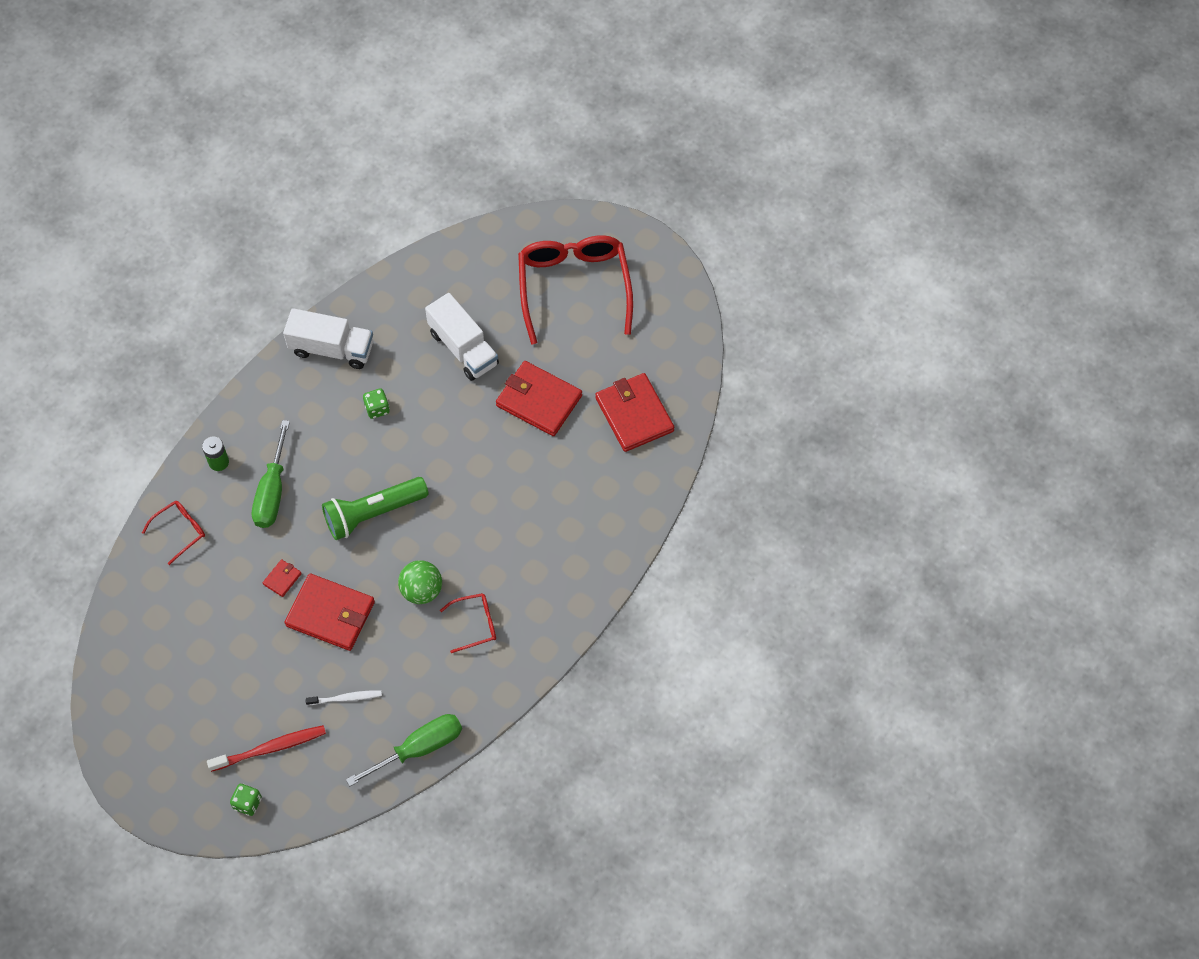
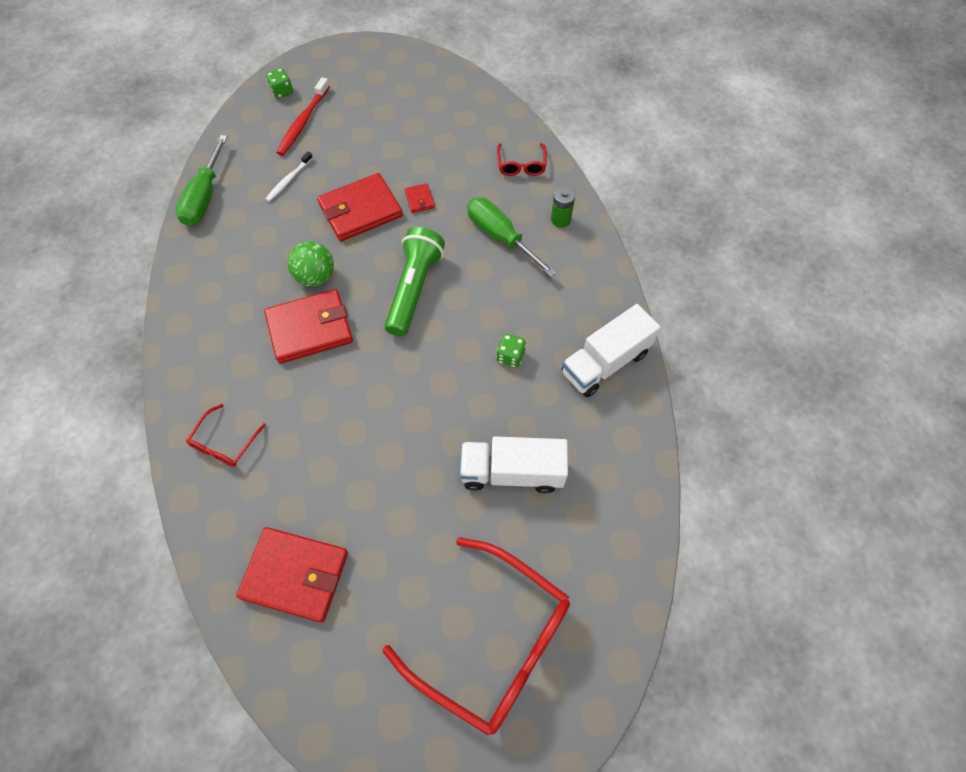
camera: 130 degrees right, 0 degrees up
red glasses [440,593,496,653] -> red glasses moved to [186,404,266,467]
red wallet [496,361,582,436] -> red wallet moved to [264,289,353,364]

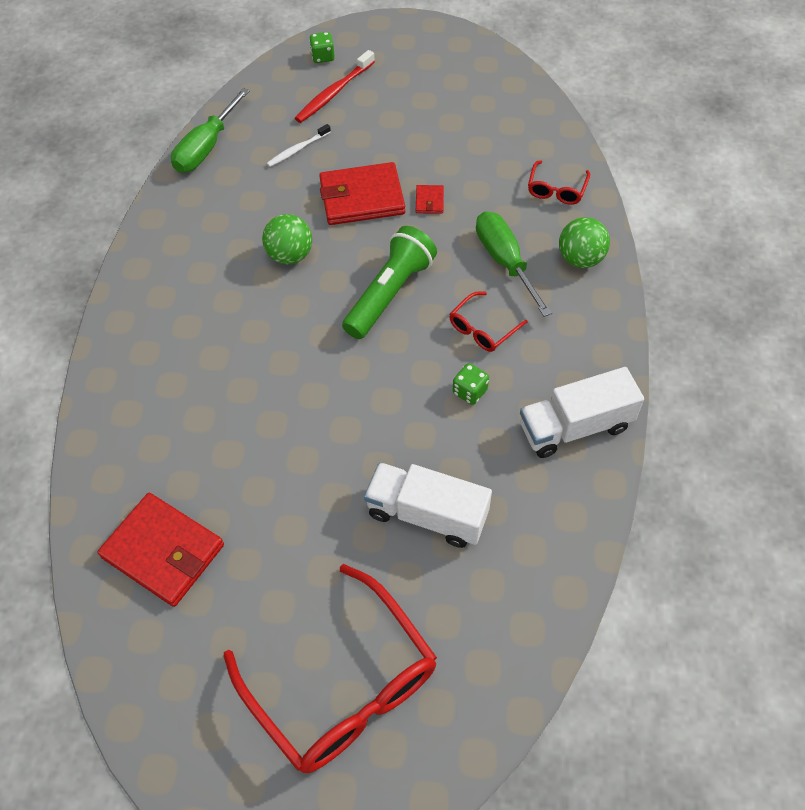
camera: 20 degrees right, 5 degrees down
red glasses [186,404,266,467] -> red glasses moved to [450,291,527,352]
red wallet [264,289,353,364] -> none
green battery [551,187,575,228] -> green ball [559,217,610,268]

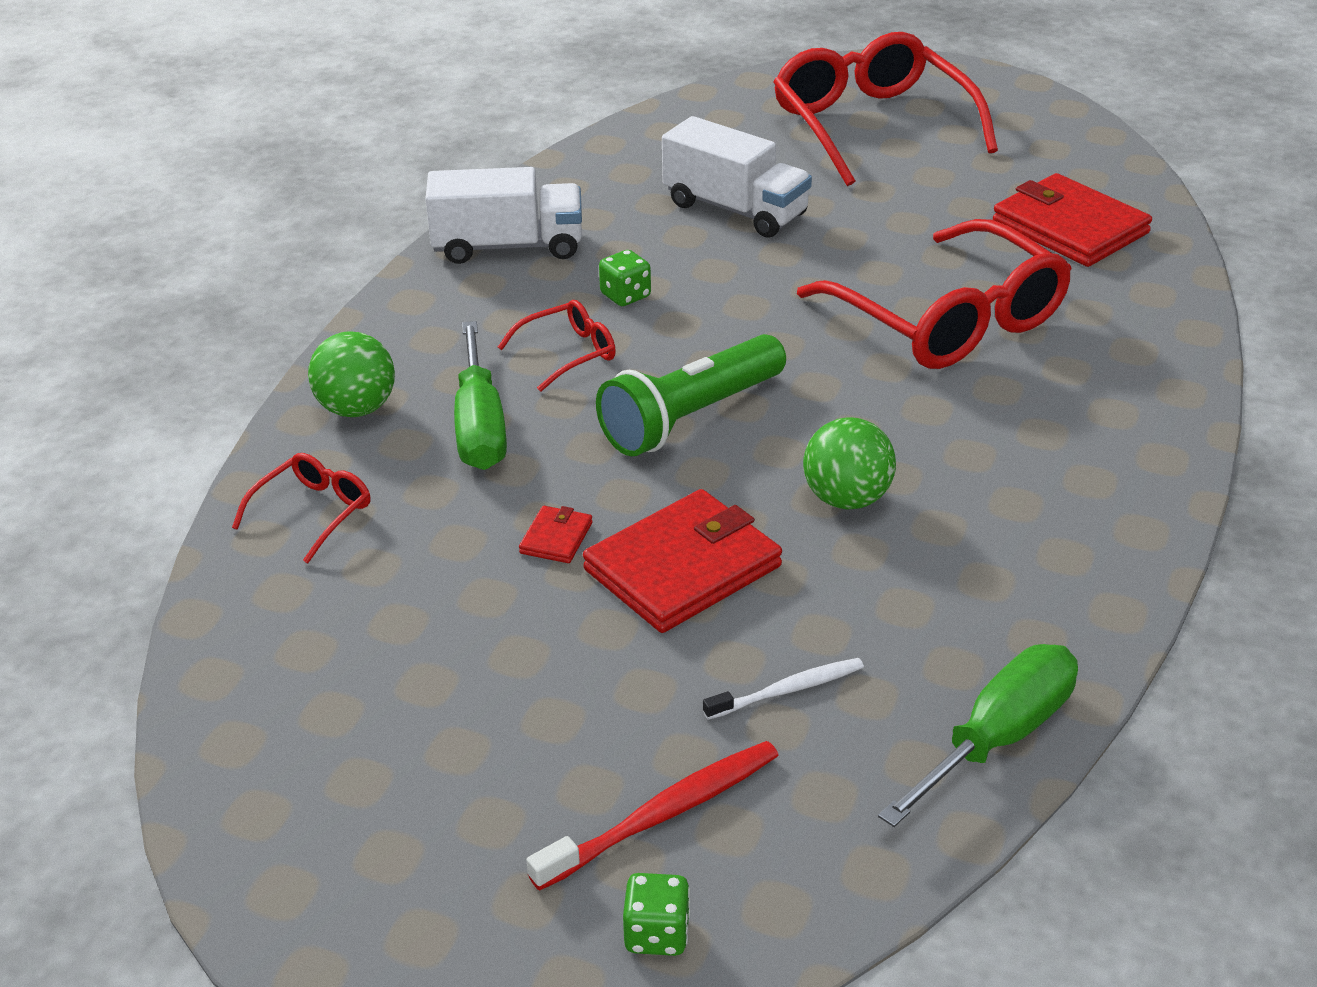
camera: 165 degrees left, 20 degrees down
red wallet [319,162,405,225] -> red wallet turned 45 degrees counterclockwise [583,489,782,633]
none -> red glasses [797,219,1072,369]

